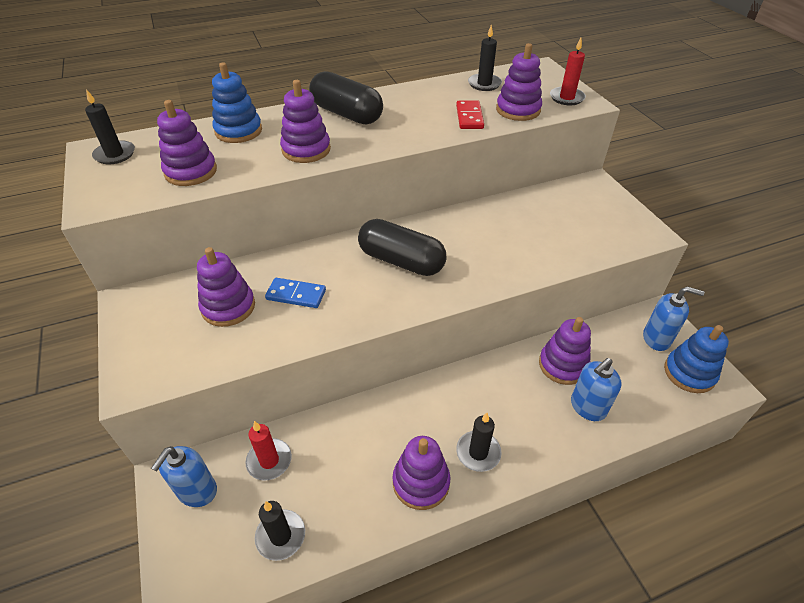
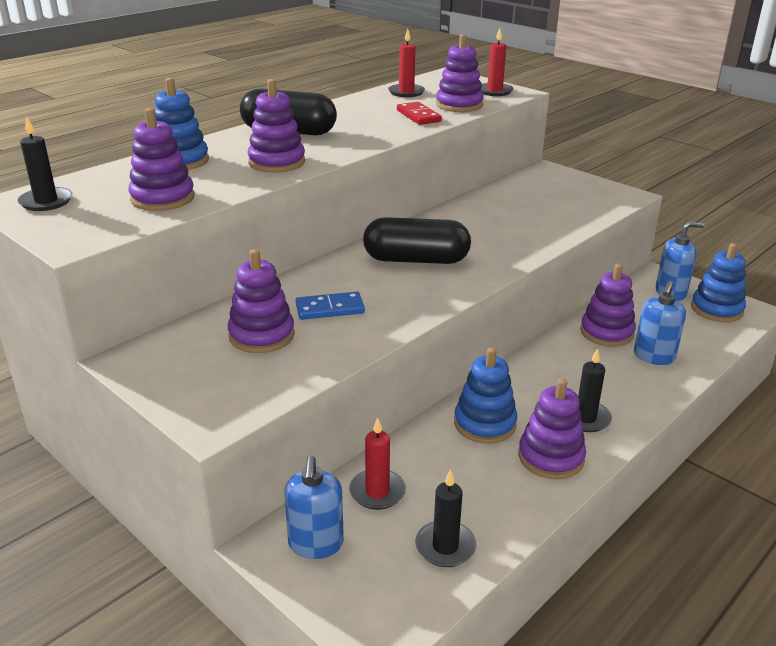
camera: 25 degrees left, 15 degrees down
black candle [468,25,502,91] -> red candle [388,29,425,97]
none -> blue stacking toy [454,347,517,444]

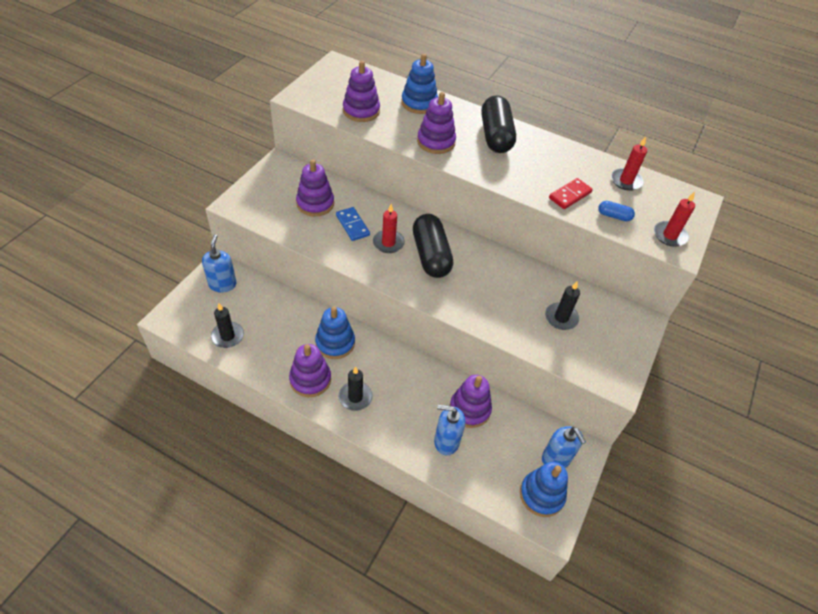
camera: 70 degrees right, 20 degrees up
black candle [18,116,73,211] -> black candle moved to [545,282,580,330]
blue soap dispenser [284,455,344,559] -> blue soap dispenser turned 105 degrees clockwise [202,234,236,292]
red candle [349,417,406,510] -> red candle moved to [373,204,405,253]
purple stacking toy [436,34,484,112] -> blue capsule [598,201,635,221]

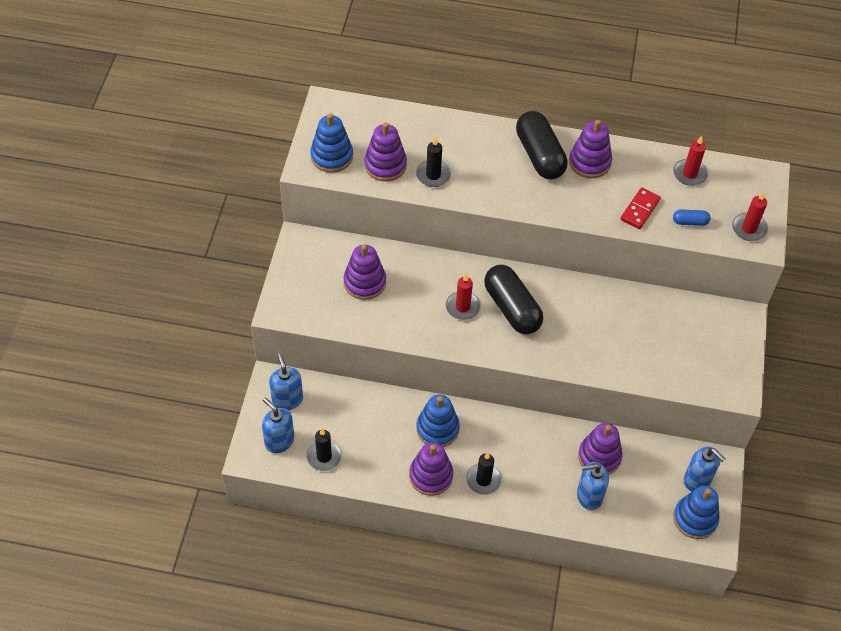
camera: 15 degrees left, 5 degrees up
blue domino [336,207,370,241] -> none
blue stacking toy [401,54,438,114] -> blue stacking toy moved to [310,113,353,173]
purple stacking toy [417,92,456,154] -> purple stacking toy moved to [569,120,612,178]
black candle [545,282,580,330] -> black candle moved to [416,137,451,187]
none -> blue soap dispenser [262,398,294,453]

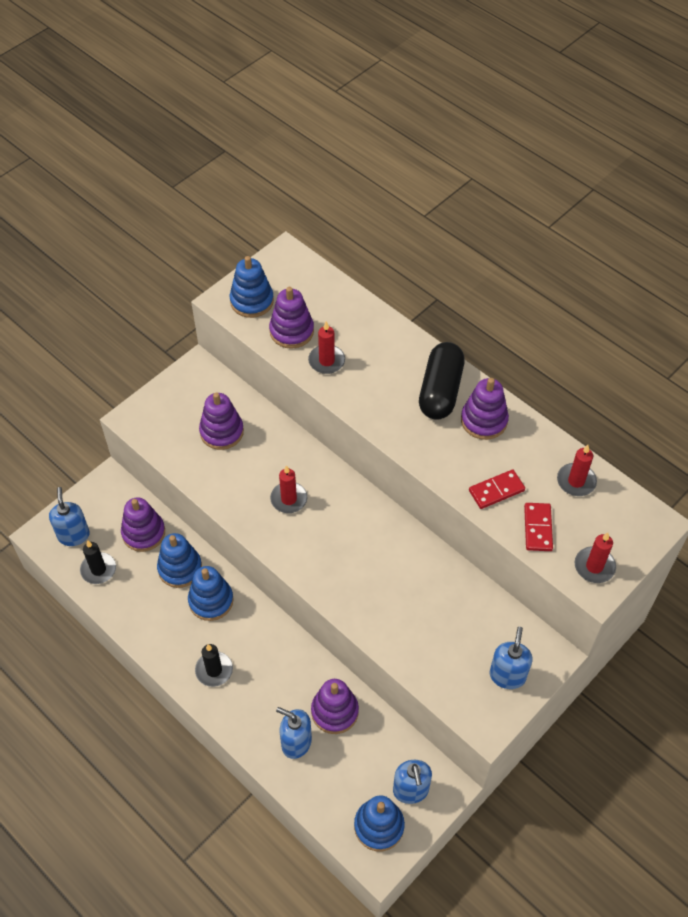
camera: 35 degrees right, 0 degrees up
blue soap dispenser [269,353,303,410] -> blue soap dispenser moved to [490,627,533,689]
purple stacking toy [409,442,453,496] -> purple stacking toy moved to [121,497,165,552]
black candle [416,137,451,187] -> red candle [308,322,345,374]
black capsule [484,265,543,334] -> none
blue capsule [673,209,711,226] -> red domino [524,503,553,551]
none -> blue stacking toy [157,533,202,588]

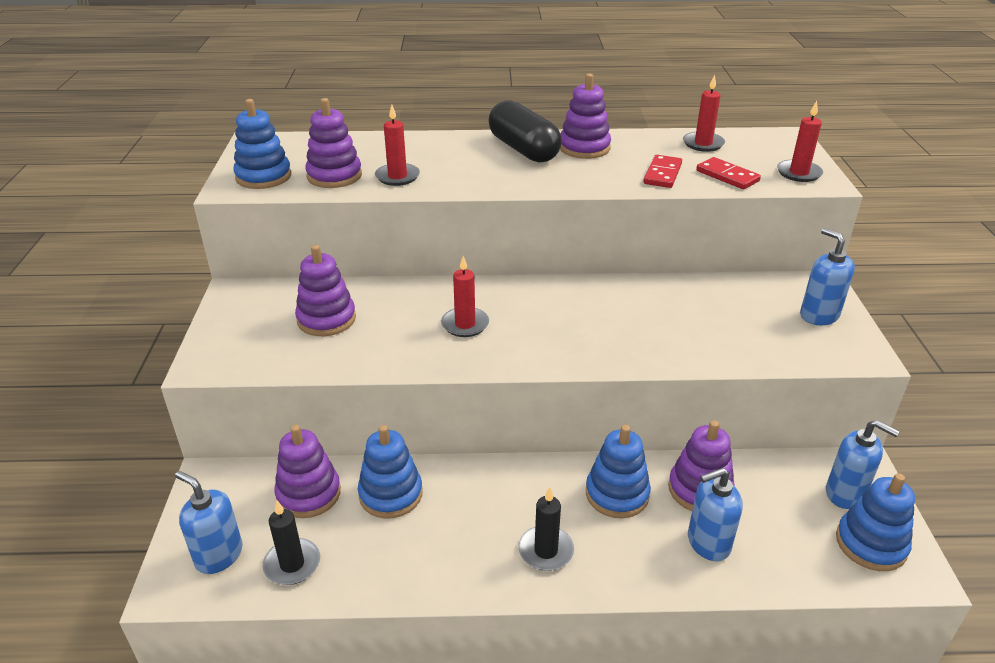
camera: 45 degrees left, 20 degrees down
blue stacking toy [188,566,234,621] -> blue stacking toy moved to [586,425,651,518]

